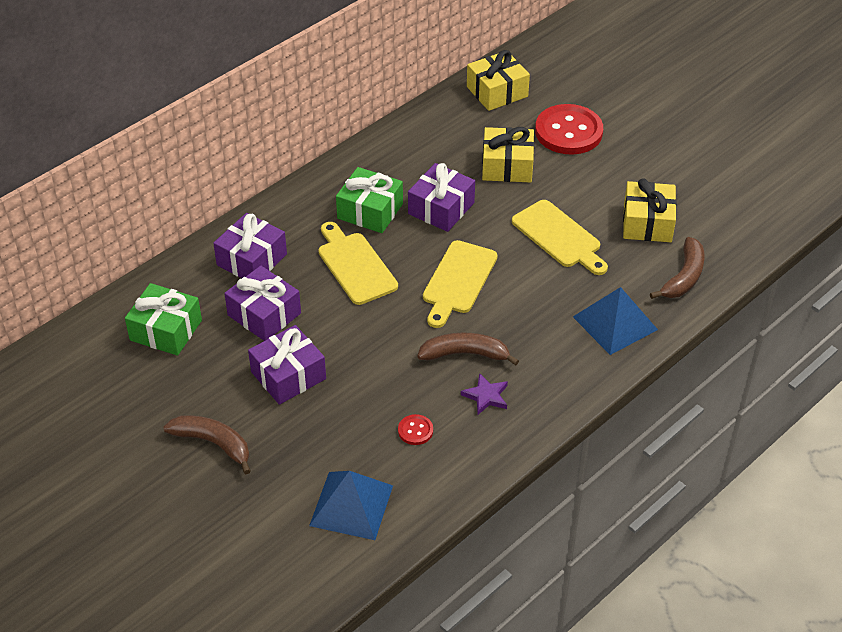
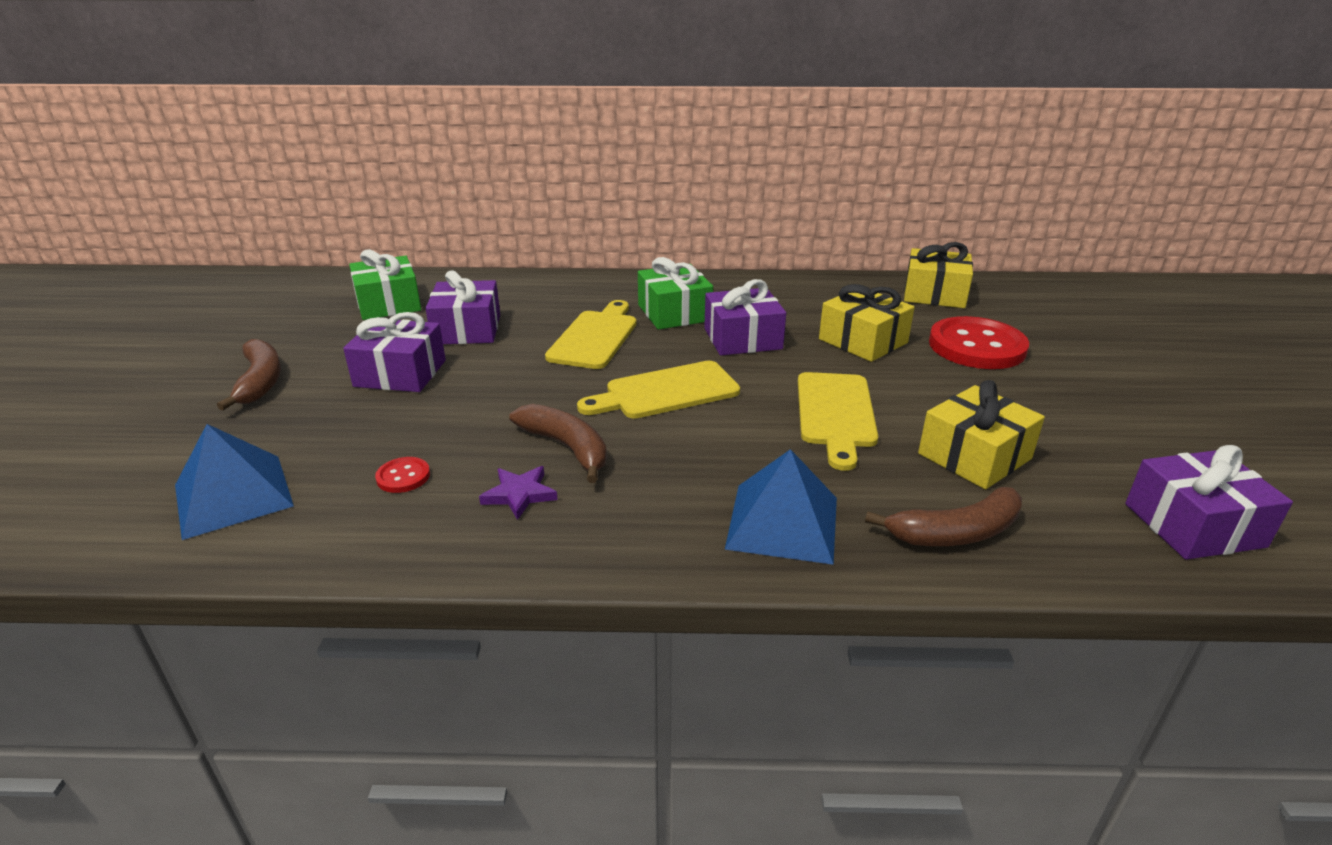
camera: 45 degrees right, 15 degrees down
purple gift [213,213,287,278] -> purple gift moved to [1125,445,1293,560]

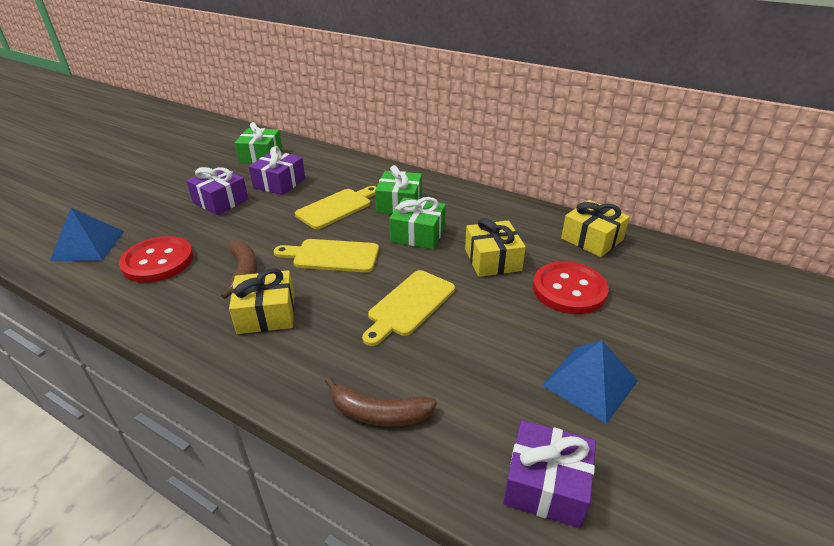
camera: 30 degrees right, 5 degrees up
brown banana [217,339,281,410] -> none
red button [375,457,430,493] -> red button [119,236,193,283], size x2.32
purple star [479,466,558,520] -> none
purple gift [704,279,786,355] -> green gift [389,197,446,249]
blue pyramid [725,449,837,565] -> blue pyramid moved to [542,340,638,424]
yellow gift [918,380,1045,489] -> yellow gift moved to [229,268,294,334]

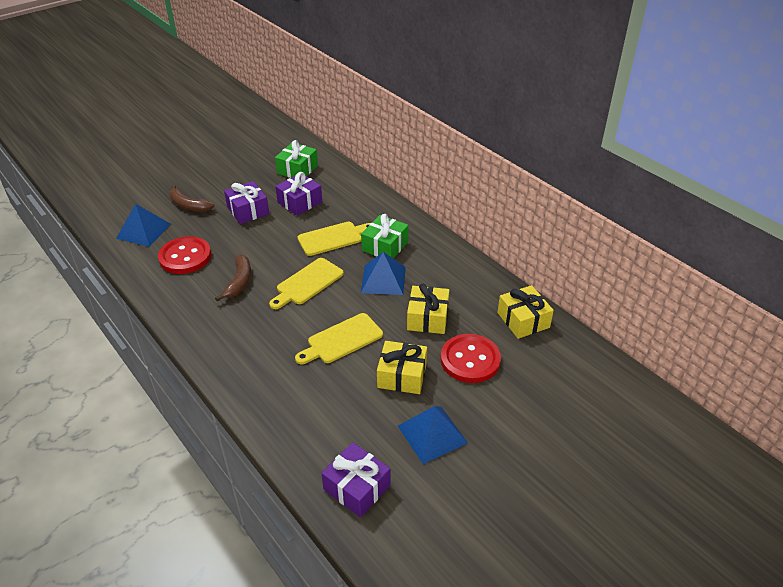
camera: 20 degrees right, 5 degrees up
yellow gift [229,268,294,334] -> yellow gift moved to [377,341,427,394]
yellow cutting board [274,239,379,272] -> yellow cutting board turned 75 degrees counterclockwise [269,258,344,309]
brown banana [325,377,437,426] -> brown banana moved to [169,185,215,212]
green gift [389,197,446,249] -> blue pyramid [361,252,406,295]

